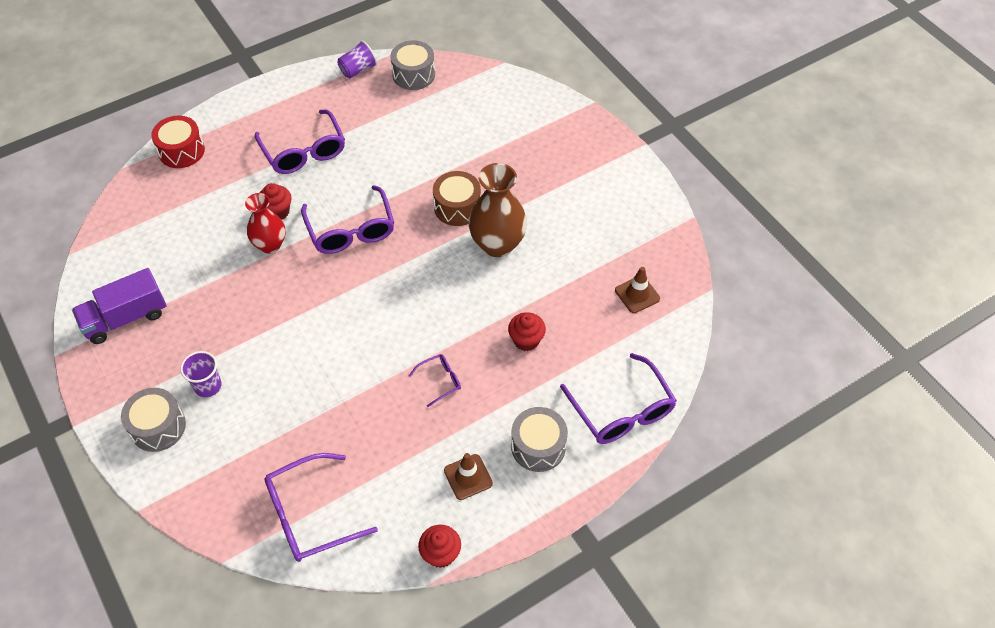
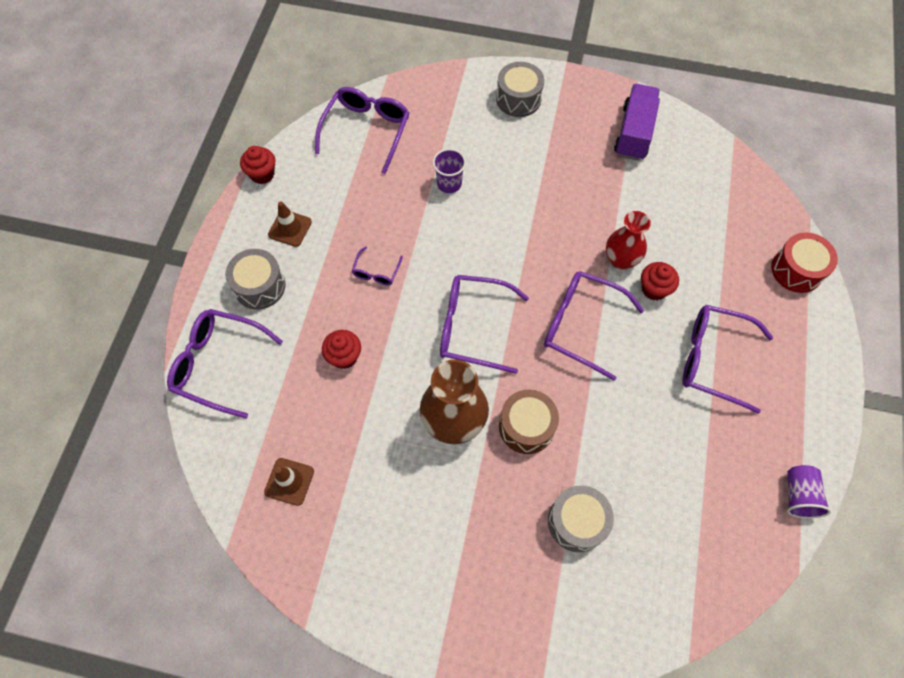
camera: 135 degrees right, 10 degrees up
purple cup [180,351,221,397] -> purple cup moved to [433,149,466,193]
grey drum [391,40,435,90] -> grey drum moved to [548,485,614,552]
none -> purple glasses [440,275,529,374]

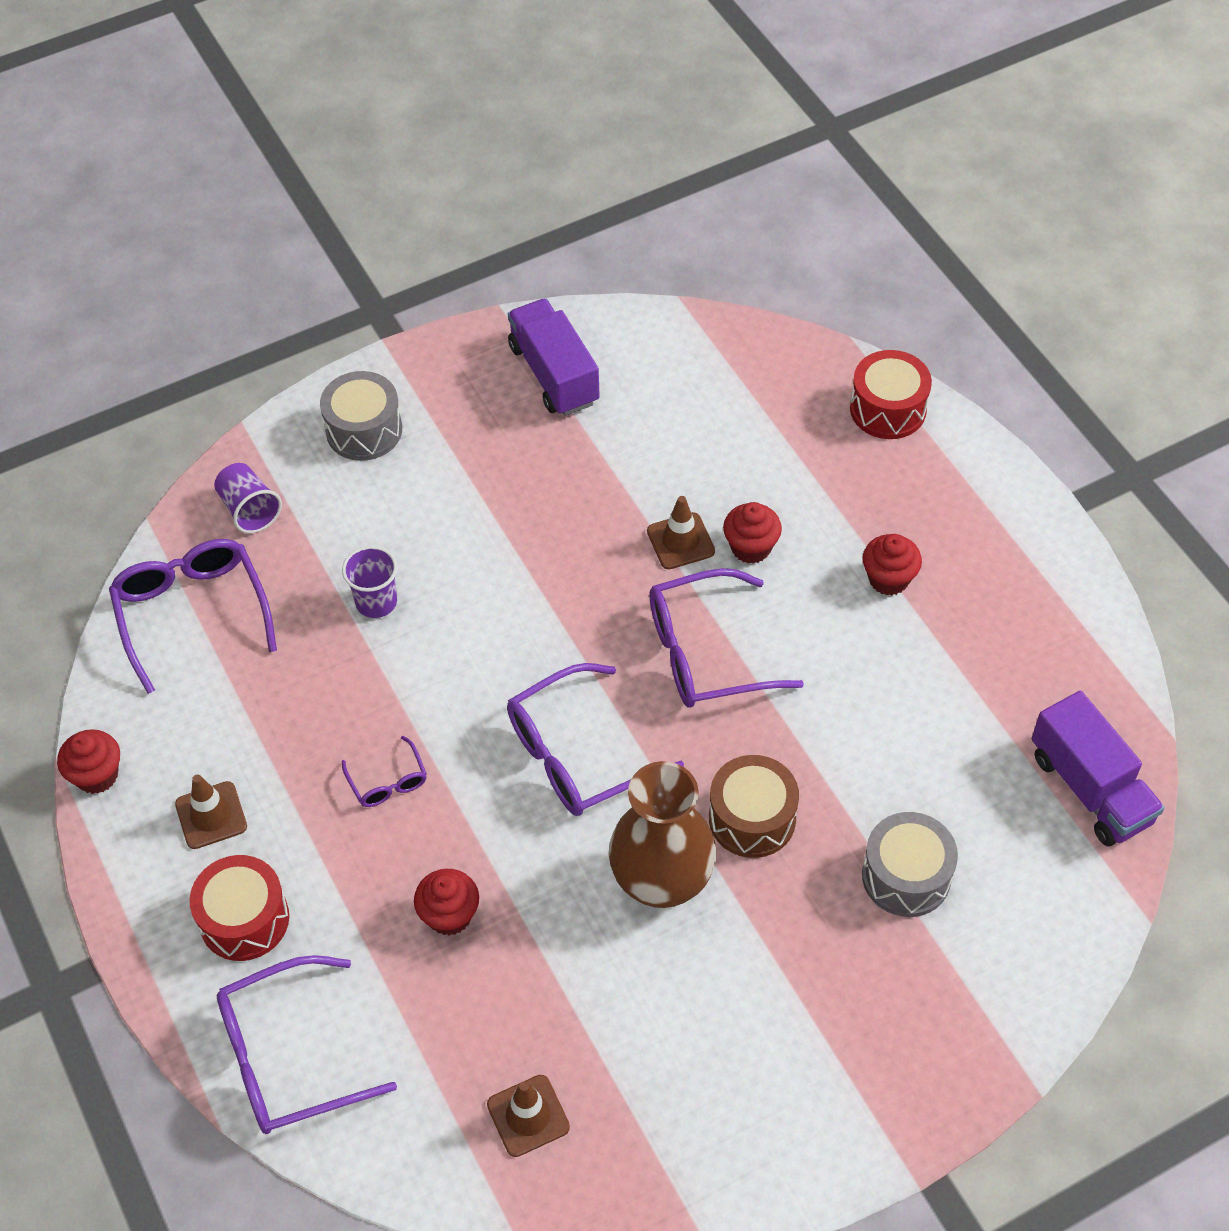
camera: 40 degrees left, 10 degrees down
grey drum [225,249,286,310] -> red drum [189,855,289,961]
red vase [606,211,651,270] -> brown traffic cone [647,496,715,569]
purple glasses [682,305,773,414] -> red cupcake [863,534,922,596]
purple cup [787,465,831,518] -> purple cup moved to [214,463,282,533]
none -> purple truck [1031,691,1165,846]

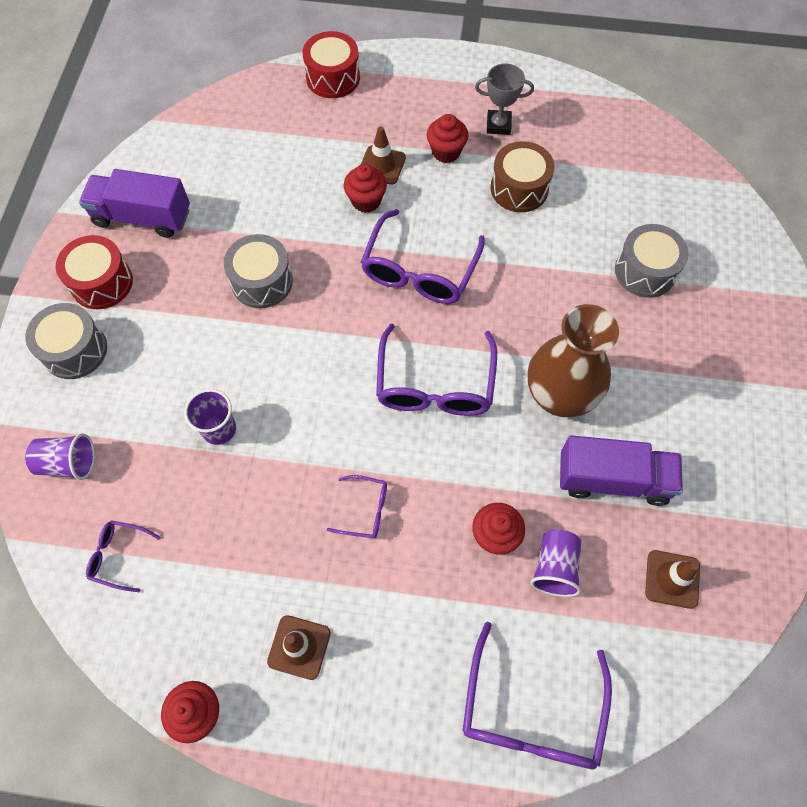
camera: 55 degrees left, 10 degrees up
purple glasses [109,539,277,694] -> purple glasses [86,520,161,592], size x0.49
red drum [189,855,289,961] -> red drum moved to [56,235,133,309]
brown traffic cone [647,496,715,569] -> brown traffic cone moved to [361,126,406,185]
brown drum [709,755,799,858] -> brown drum moved to [491,141,555,212]
purple truck [1031,691,1165,846] -> purple truck moved to [560,435,683,506]
none -> grey drum [224,234,293,308]
none -> grey trophy [475,63,534,135]
none -> purple cup [531,530,581,597]

